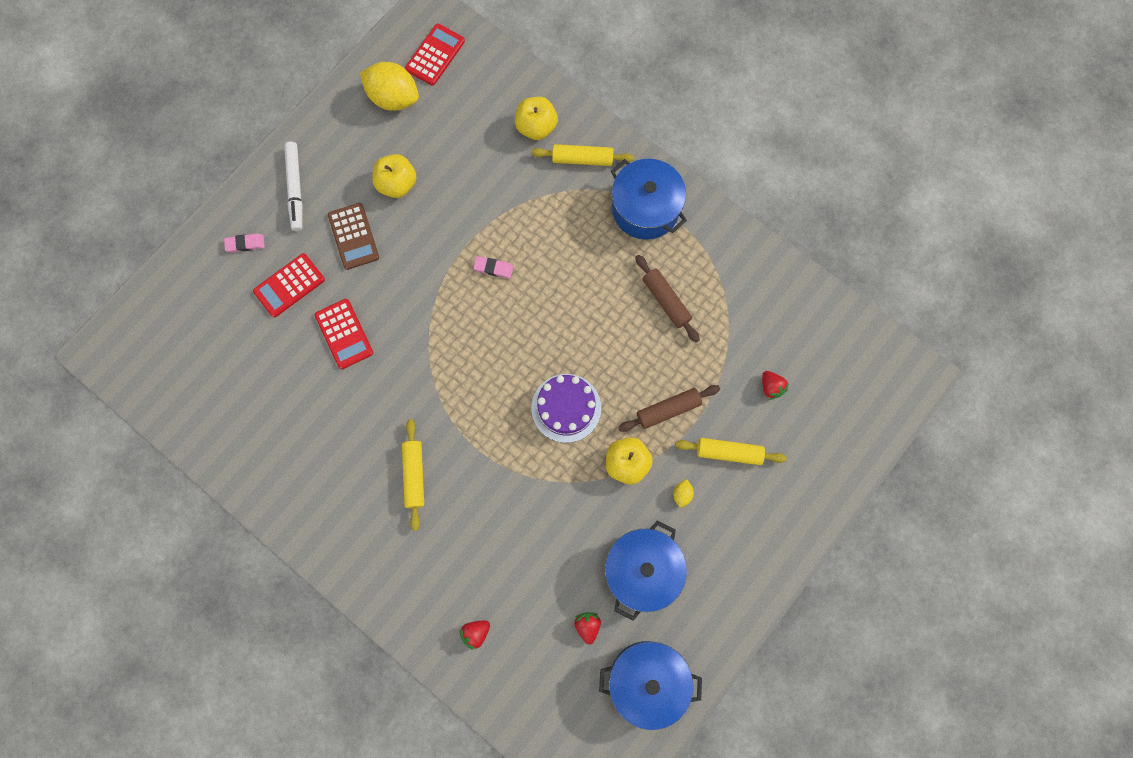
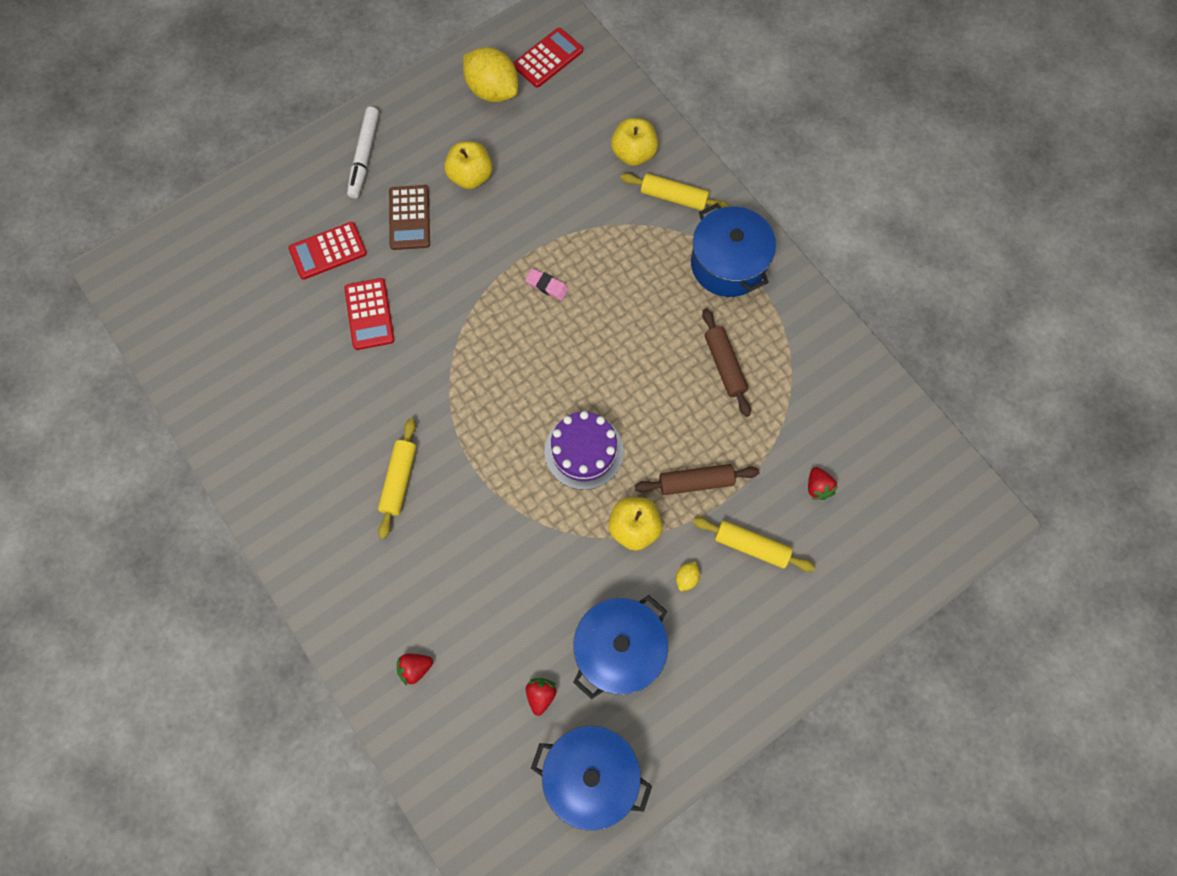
camera: 15 degrees right, 5 degrees down
pink eraser [224,233,265,253] -> none

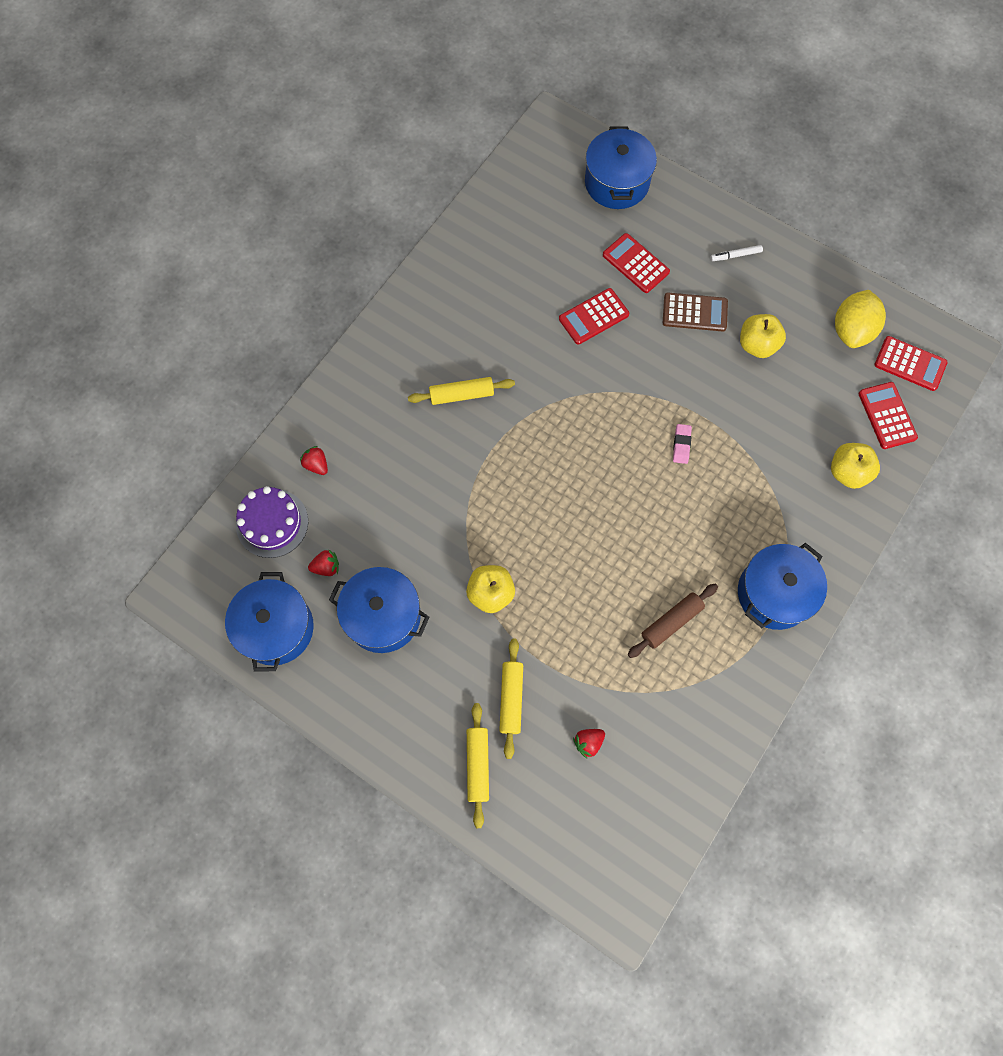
camera: 70 degrees right, 0 degrees up
white marker [347,107,379,198] -> white marker [710,245,763,261], size x0.57
brown calculator [389,185,430,250] -> brown calculator turned 150 degrees counterclockwise [663,293,728,332]
purple cake [544,411,624,490] -> purple cake moved to [236,486,308,558]
yellow rolling pin [620,173,730,211] -> yellow rolling pin moved to [467,703,489,828]
brown rolling pin [635,464,759,495] -> none
yellow lemon [676,561,700,591] -> none
none -> blue pot [585,126,657,209]
none -> red calculator [858,382,918,449]

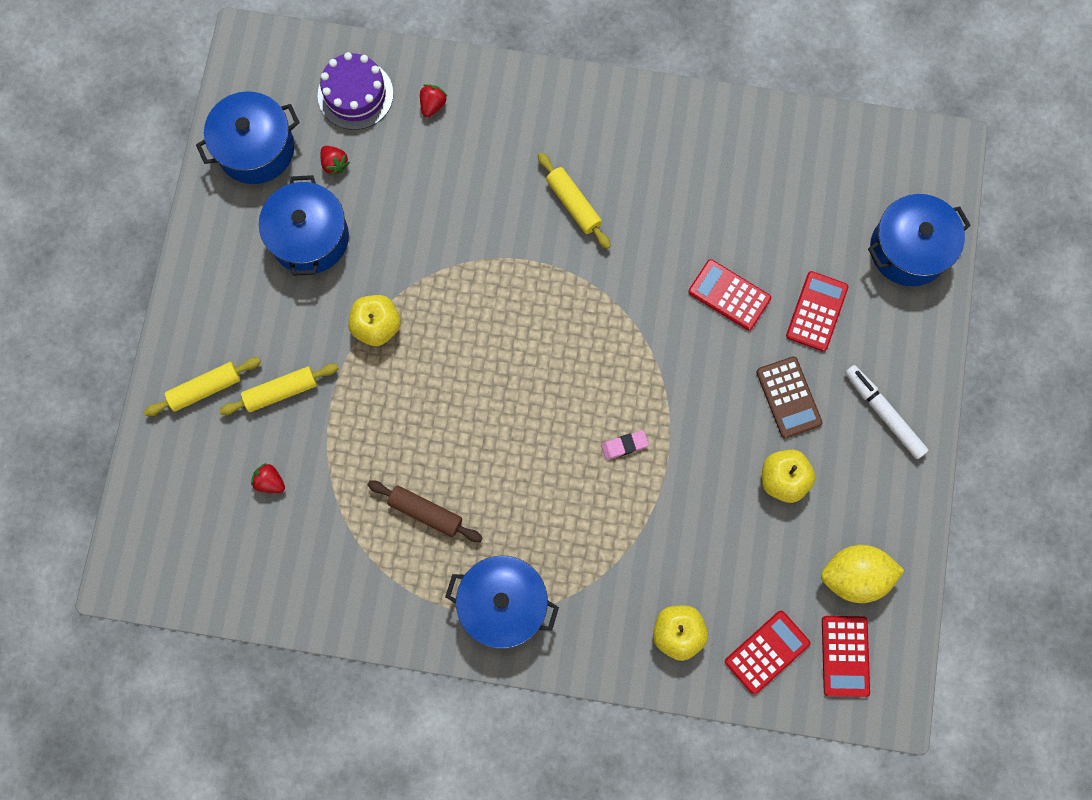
camera: 65 degrees right, 5 degrees up
white marker [710,245,763,261] -> white marker [845,365,929,459], size x1.74

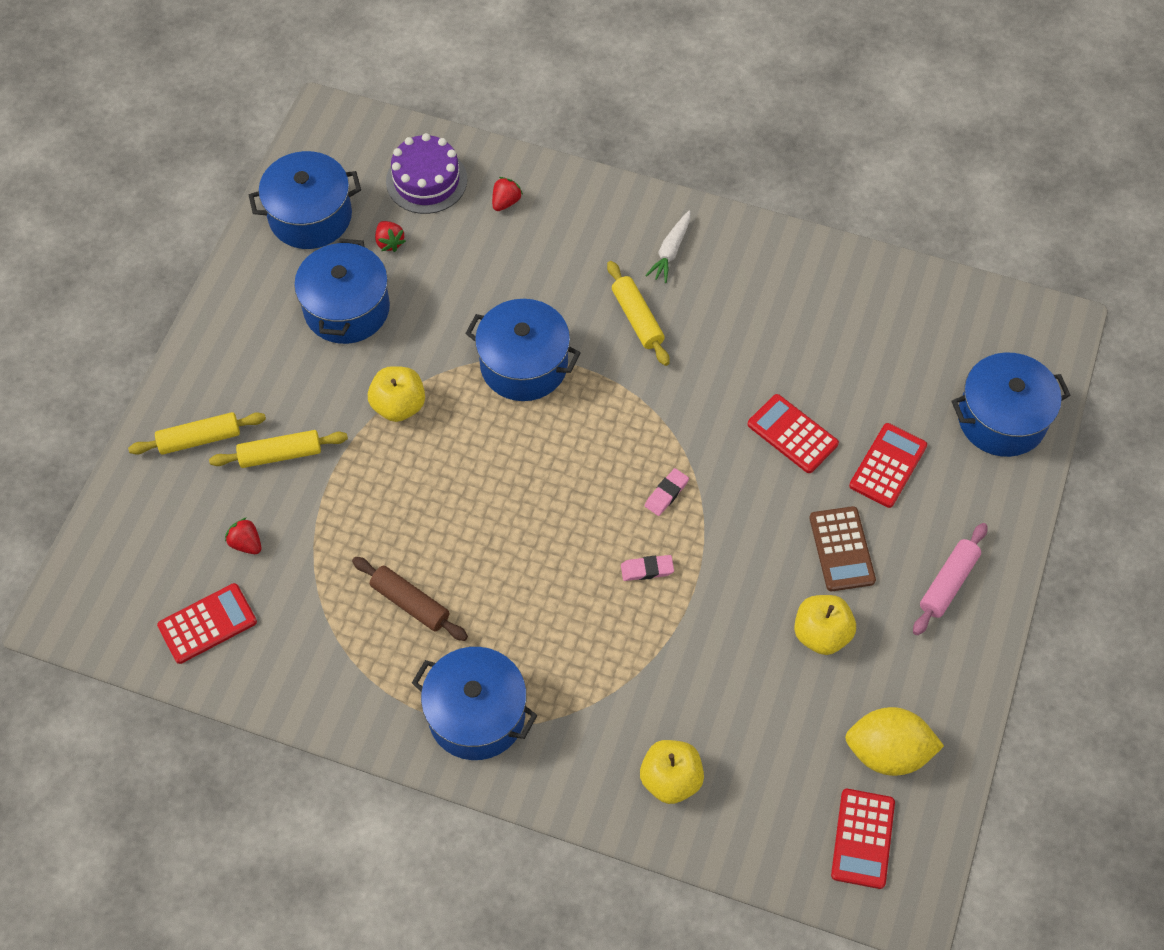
camera: 10 degrees right, 15 degrees down
red calculator [725,611,810,694] -> red calculator moved to [157,583,257,664]
white marker [845,365,929,459] -> pink rolling pin [913,523,987,635]
none -> blue pot [465,299,581,401]
none -> white carrot [645,210,690,283]
none -> pink eraser [645,468,689,516]

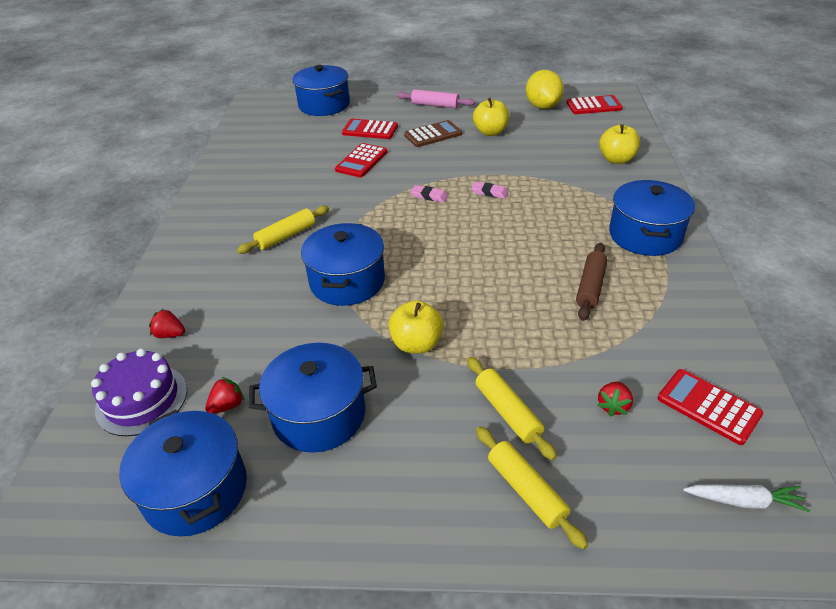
camera: 105 degrees left, 20 degrees down
pink eraser [621,555,674,581] -> pink eraser turned 45 degrees counterclockwise [471,182,508,199]
white carrot [645,210,690,283] -> white carrot moved to [683,484,810,512]

